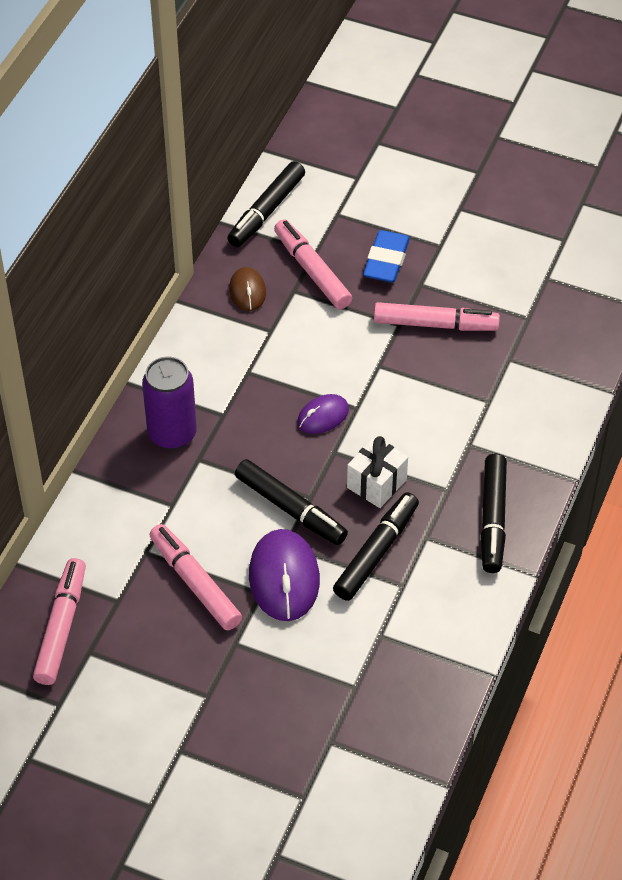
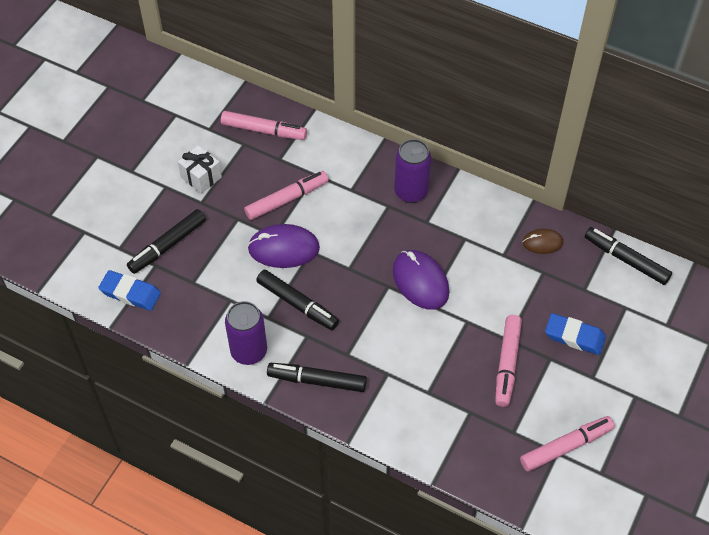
camera: 95 degrees right, 5 degrees up
black marker [235,459,348,545] -> black marker moved to [127,209,206,274]
pink marker [274,219,352,309] -> pink marker moved to [520,416,615,472]
purple mouse [297,394,349,434] -> purple mouse [393,250,449,310], size x1.73
white gift [347,436,408,508] -> white gift moved to [178,145,222,194]
none -> blue eraser [98,270,161,311]
none -> purple can [225,301,267,365]

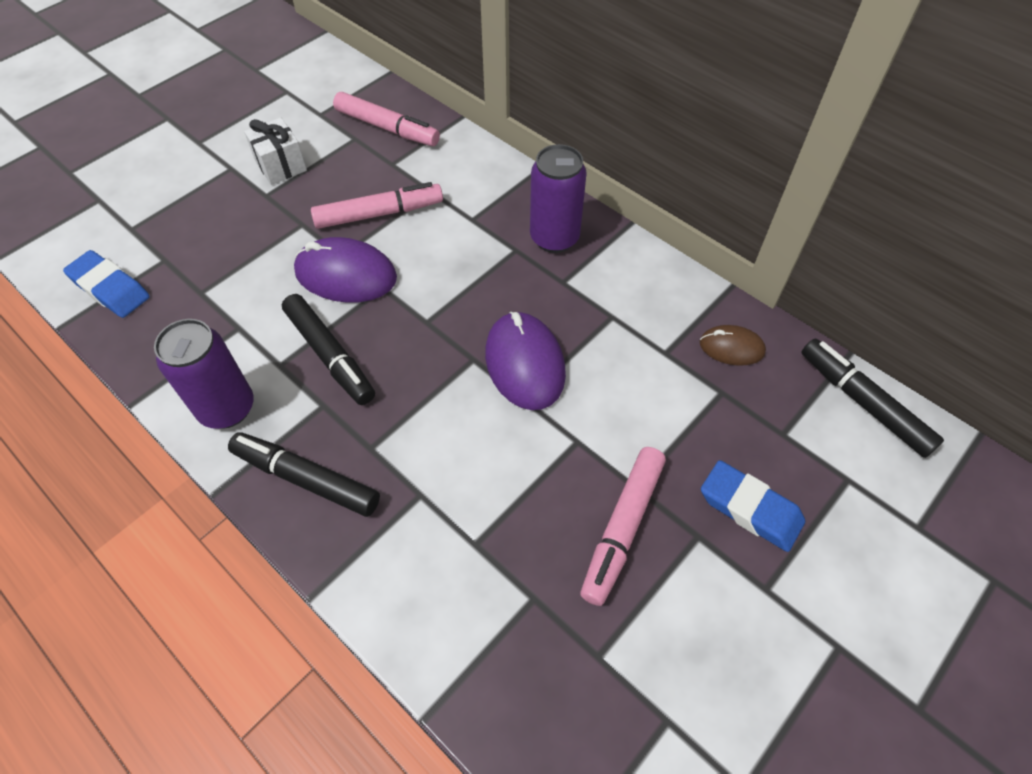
camera: 15 degrees right, 0 degrees up
black marker [127,209,206,274] -> none
pink marker [520,416,615,472] -> none

